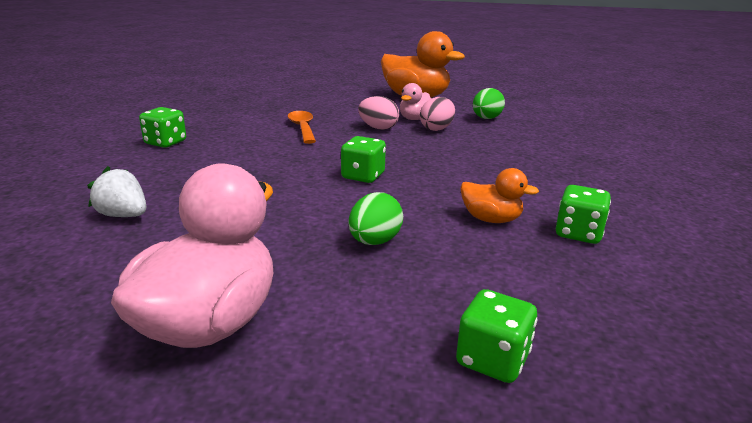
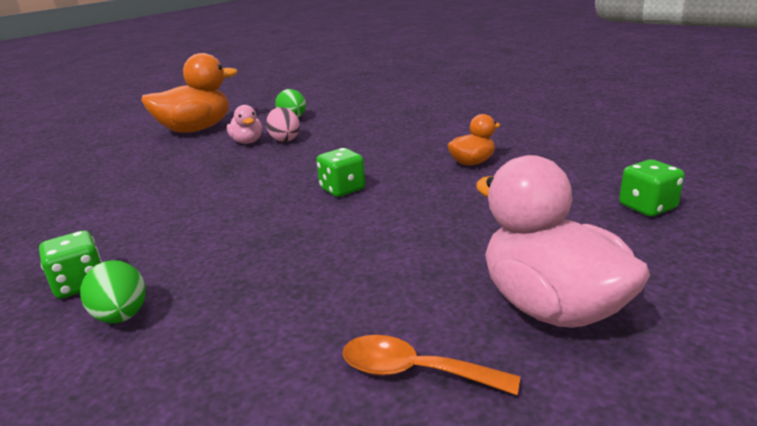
camera: 55 degrees left, 0 degrees up
white strawberry [87,166,147,217] -> none
orange spoon [288,111,316,144] -> orange spoon moved to [342,335,520,395]
green egg [349,192,403,245] -> green egg moved to [80,260,146,323]
pink egg [358,96,399,130] -> none
green dice [556,185,611,244] -> none

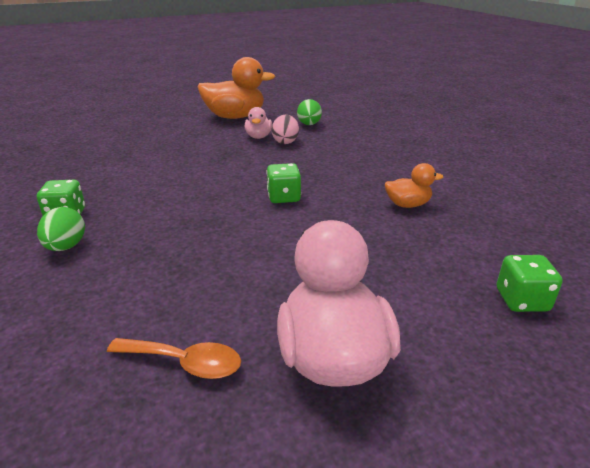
camera: 25 degrees right, 5 degrees up
orange spoon [342,335,520,395] -> orange spoon turned 150 degrees clockwise [107,338,241,379]

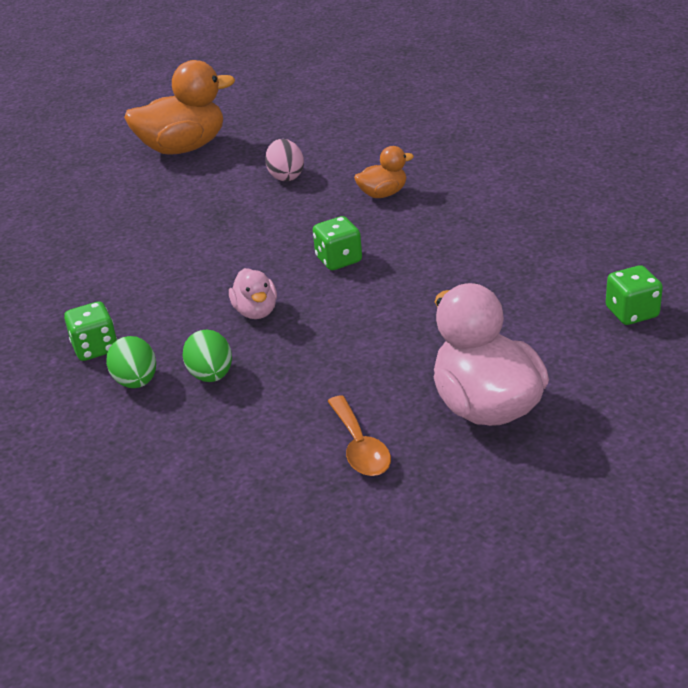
camera: 15 degrees left, 5 degrees up
orange spoon [107,338,241,379] -> orange spoon turned 75 degrees clockwise [328,395,391,476]
pink duck [245,107,272,139] -> pink duck moved to [229,268,277,319]
green egg [297,99,322,125] -> green egg moved to [182,330,232,382]
orange duck [385,163,443,208] -> orange duck moved to [354,146,414,198]

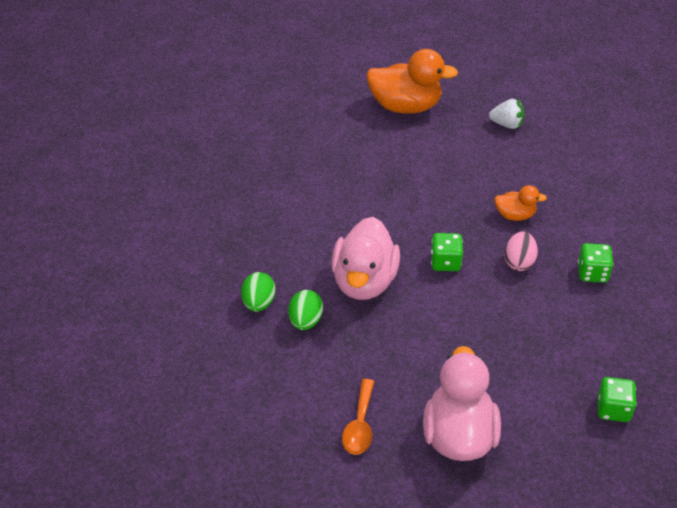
camera: 25 degrees right, 10 degrees up
green dice [64,302,117,361] -> green dice moved to [578,243,614,283]
pink duck [229,268,277,319] -> pink duck [331,217,400,300], size x1.95
pink egg [265,139,304,181] -> pink egg moved to [504,231,538,271]
none -> white strawberry [489,99,525,129]

